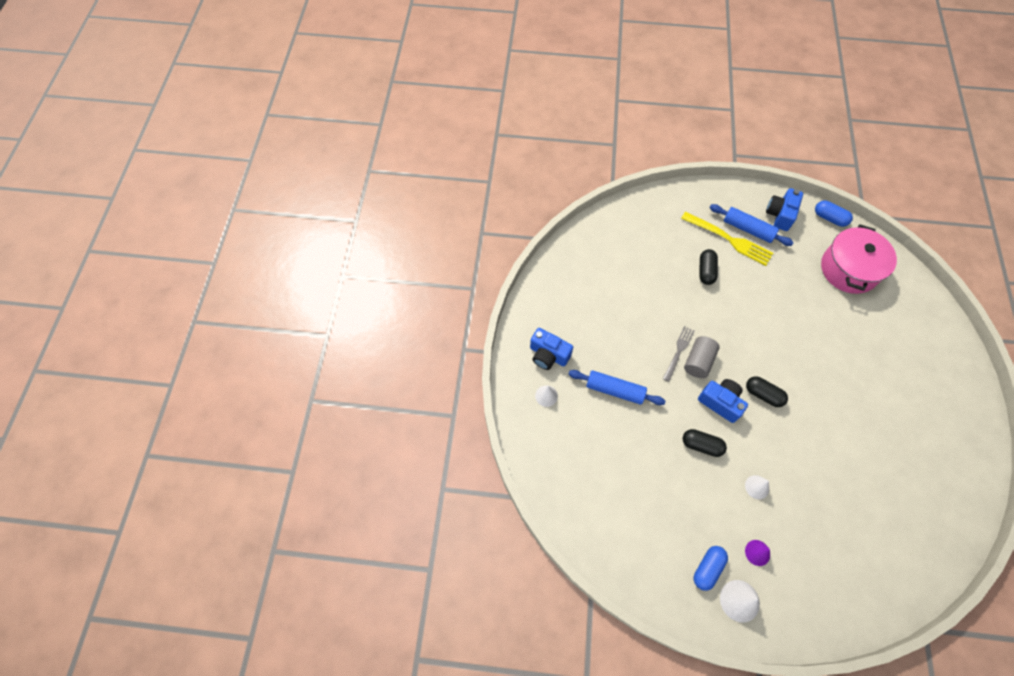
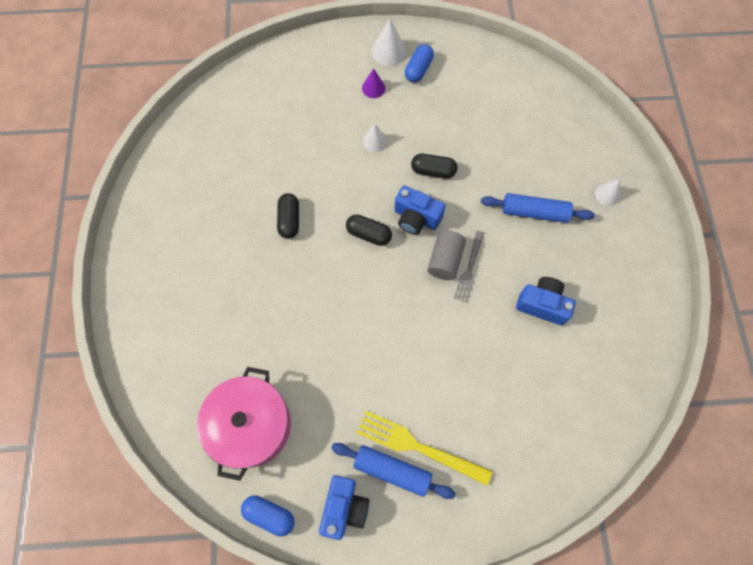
camera: 170 degrees right, 5 degrees up
blue camera [530,328,573,370] -> blue camera moved to [516,277,576,325]
black capsule [699,249,718,285] -> black capsule moved to [277,193,299,239]

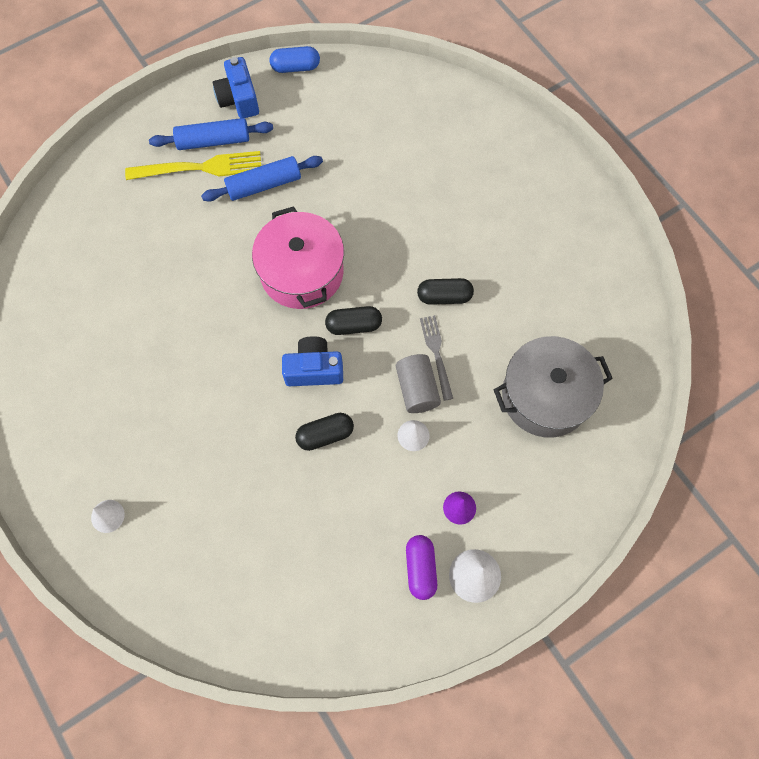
camera: 150 degrees right, 0 degrees up
pink pot [197,367,291,481] -> pink pot moved to [252,206,344,309]
black capsule [277,193,299,239] -> black capsule turned 60 degrees counterclockwise [417,278,474,305]
blue capsule [405,44,434,83] -> purple capsule [406,535,437,600]
grey cylinder [427,230,466,280] -> grey cylinder moved to [396,354,441,413]
grey fork [454,231,484,303] -> grey fork moved to [420,315,453,401]
blue rolling pin [481,193,595,223] -> blue rolling pin moved to [201,156,323,202]
blue camera [516,277,576,325] -> none
none -> grey pot [493,336,613,438]

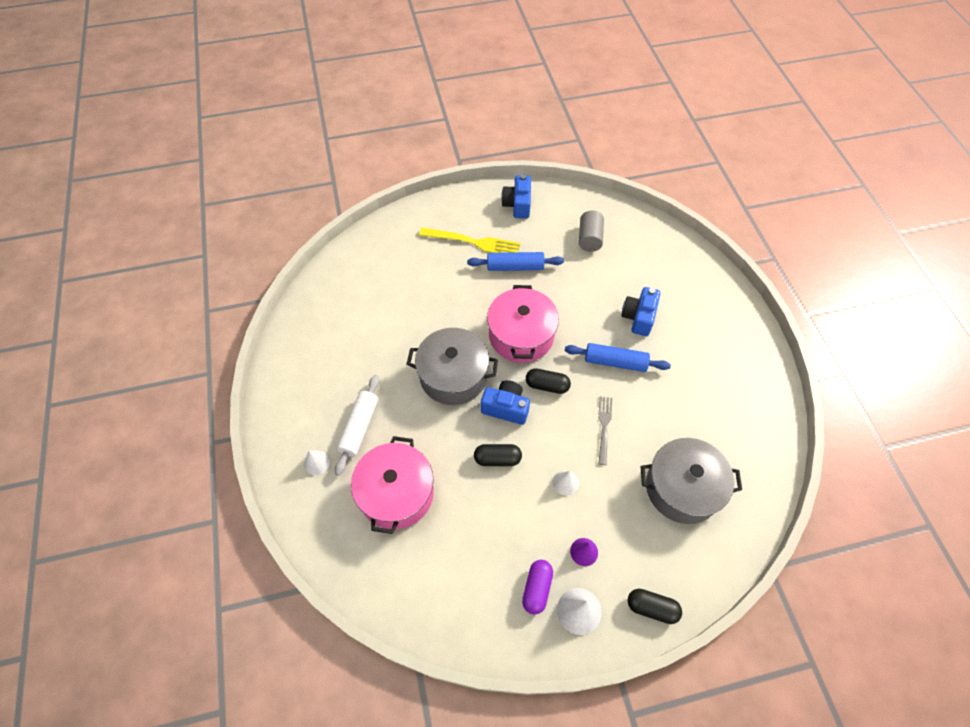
camera: 20 degrees right, 10 degrees down
blue rolling pin [149,118,273,150] -> blue rolling pin moved to [565,343,671,372]
blue capsule [270,46,320,73] -> none
grey cylinder [396,354,441,413] -> grey cylinder moved to [579,210,604,252]
black capsule [417,278,474,305] -> black capsule moved to [627,589,682,624]
none -> white rolling pin [335,375,379,476]
none -> pink pot [351,436,434,534]
none -> grey pot [407,328,498,405]
none -> blue camera [621,287,660,336]

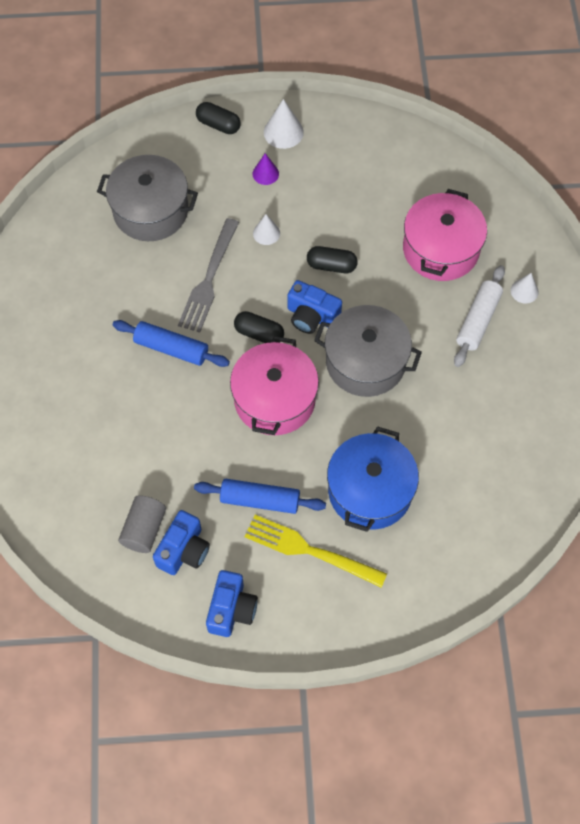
camera: 170 degrees left, 5 degrees up
purple capsule [522,560,553,615] -> none
grey fork [598,396,612,465] -> grey fork [178,218,239,332], size x1.61
blue camera [621,287,660,336] -> blue camera moved to [153,510,210,575]
none -> blue pot [327,426,419,532]

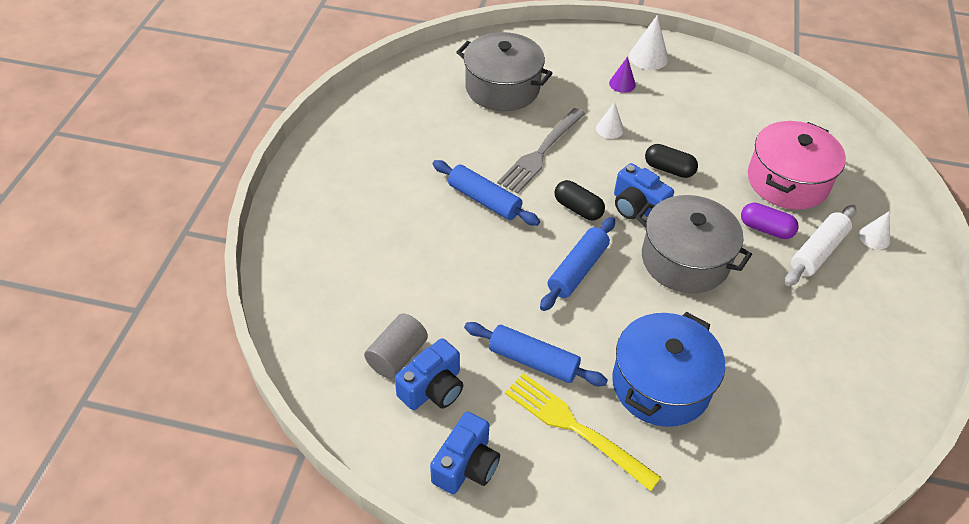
camera: 15 degrees right, 15 degrees down
black capsule [196,102,241,134] -> none
pink pot [230,336,319,435] -> blue rolling pin [540,217,615,311]
none -> purple capsule [741,203,799,239]

